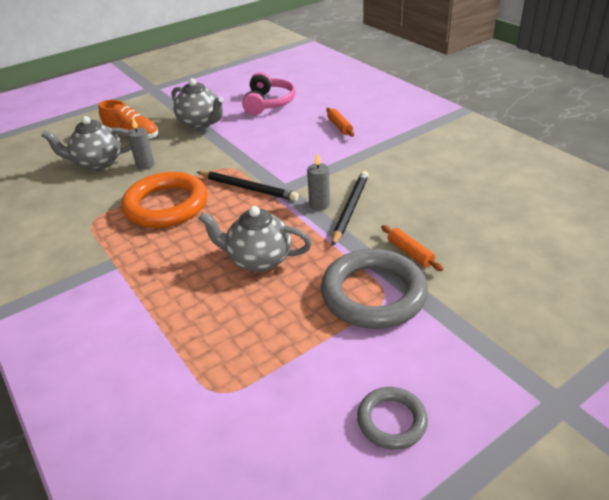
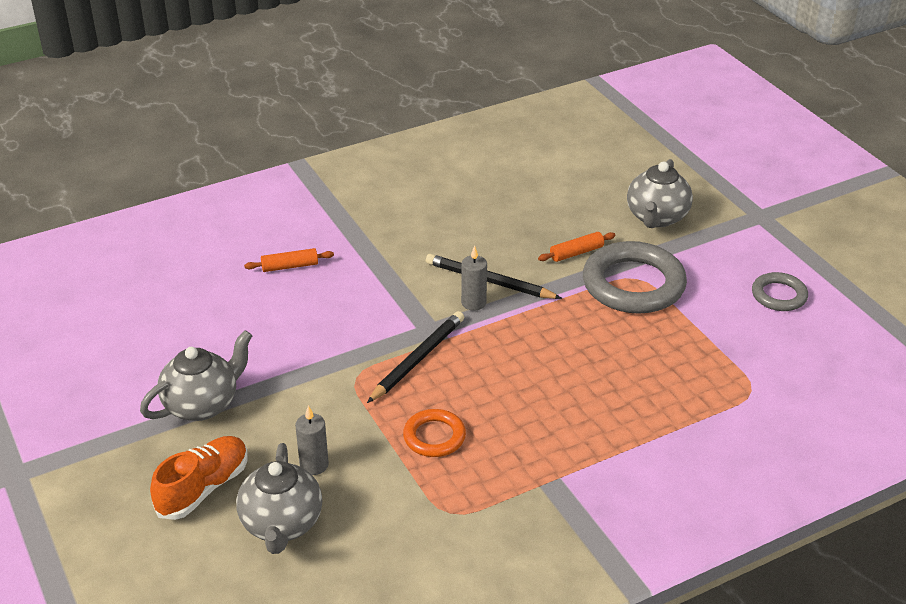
camera: 85 degrees left, 0 degrees up
orange ring [121,172,207,228] -> orange ring [403,409,466,457], size x0.53
grey teapot [198,206,312,272] -> grey teapot moved to [627,159,693,228]
pink headphones [242,72,295,115] -> none

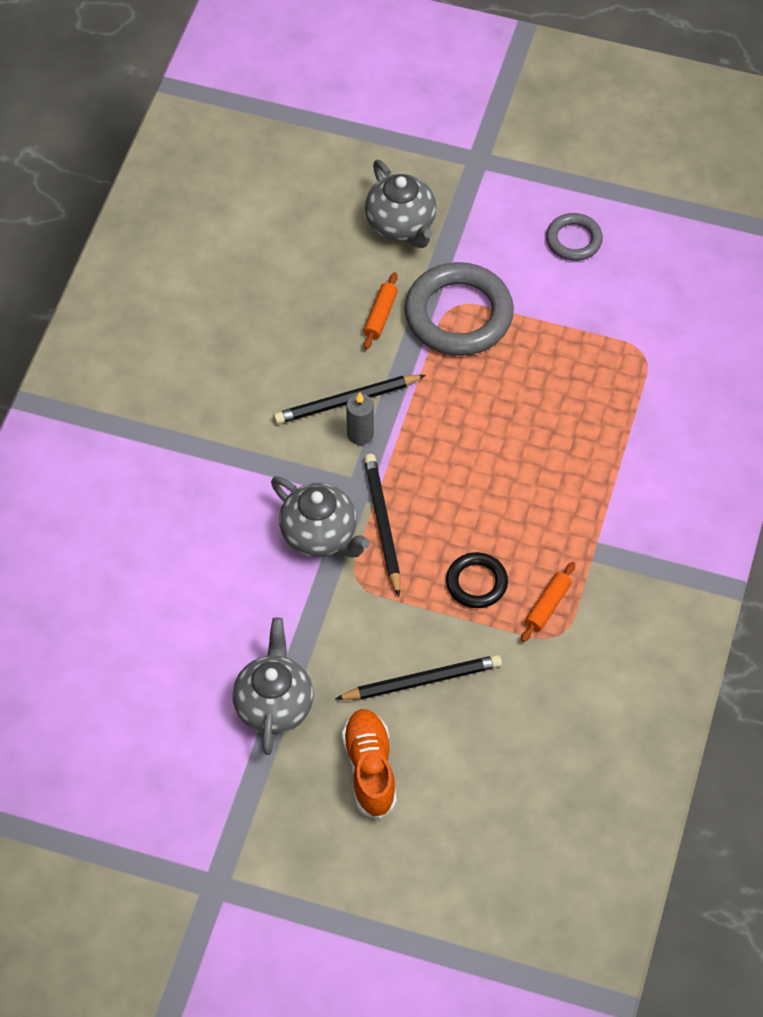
camera: 45 degrees left, 20 degrees up
grey teapot [236,443,322,554] -> grey teapot moved to [271,476,370,557]
orange rolling pin [244,248,334,272] -> orange rolling pin moved to [521,562,575,642]
grey candle [295,405,329,475] -> black pencil [335,655,502,700]
orange ring [403,409,466,457] -> black ring [446,552,508,608]

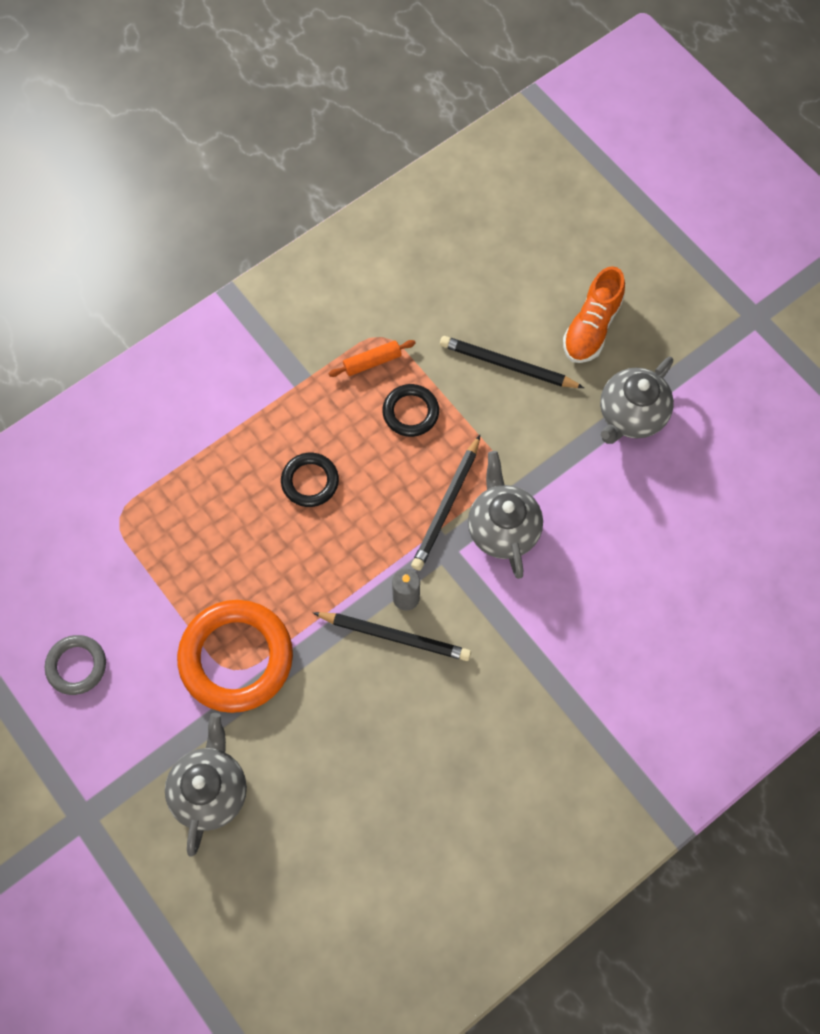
camera: 145 degrees left, 10 degrees up
orange rolling pin [363,272,398,350] -> none
grey ring [405,262,514,356] -> orange ring [177,600,293,713]
none -> black ring [281,453,339,507]

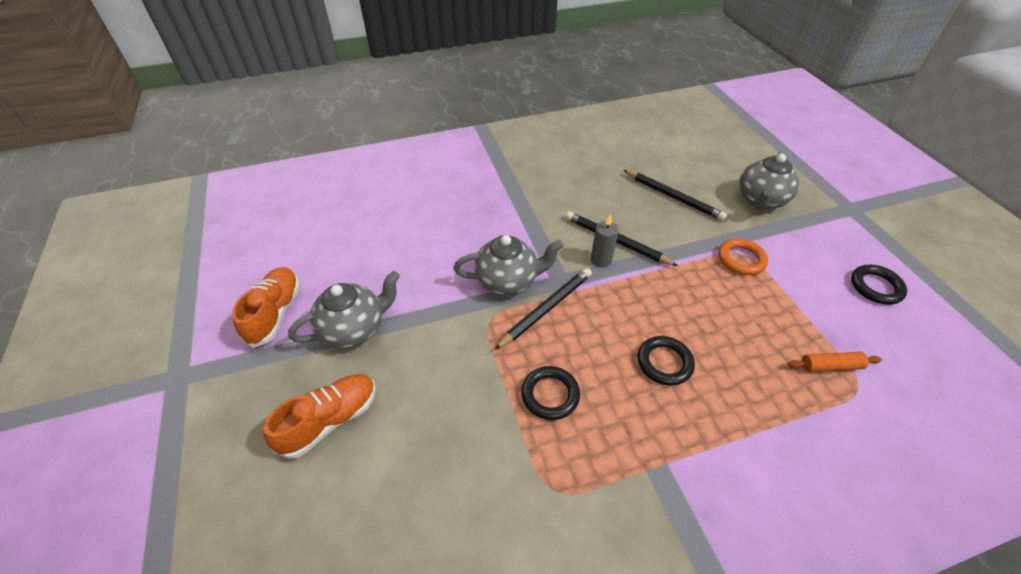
camera: 160 degrees left, 20 degrees down
grey ring [45,635,106,695] -> black ring [851,265,907,305]
orange ring [177,600,293,713] -> orange ring [718,238,768,275], size x0.53
orange rolling pin [328,340,416,377] -> orange rolling pin moved to [788,352,882,372]
black pencil [440,336,584,388] -> black pencil moved to [624,170,727,221]
grey teapot [468,451,543,579] -> grey teapot turned 105 degrees counterclockwise [454,235,564,296]
none -> orange shoe [232,267,300,348]

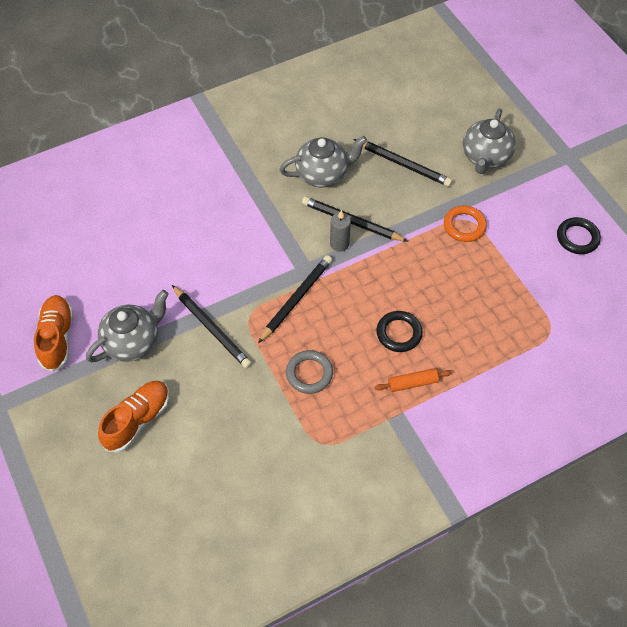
camera: 10 degrees left, 10 degrees up
grey teapot [454,235,564,296] -> grey teapot moved to [279,136,367,188]
black ring [521,366,580,420] -> grey ring [286,350,333,394]
orange rolling pin [788,352,882,372] -> orange rolling pin moved to [375,368,452,392]
none -> black pencil [172,285,252,369]

